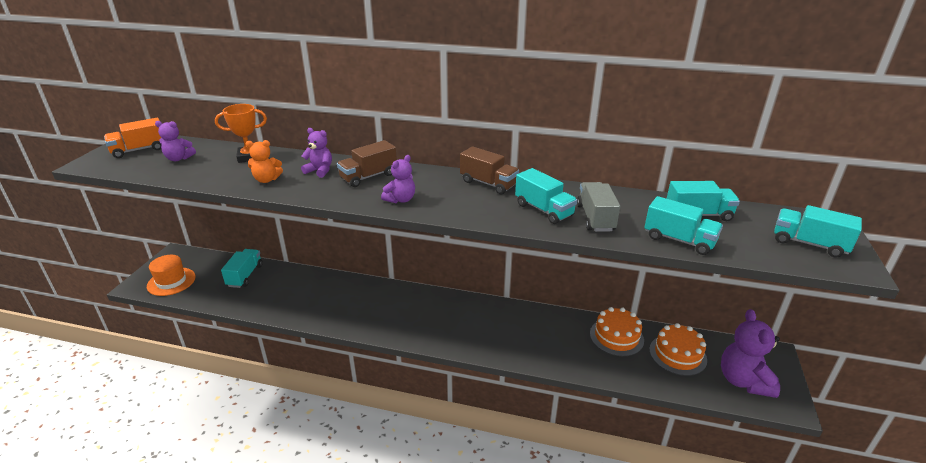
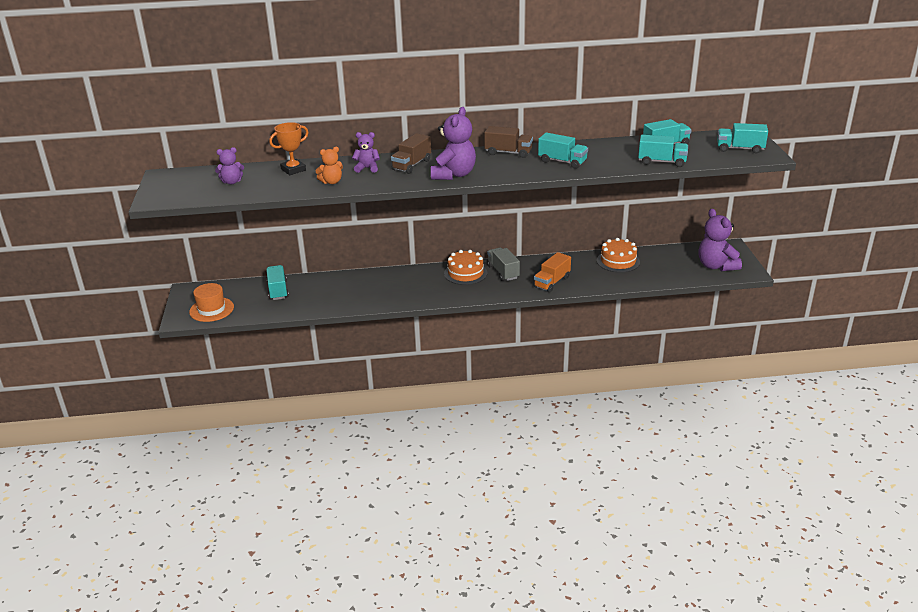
camera: 20 degrees left, 0 degrees up
orange truck [104,118,162,158] -> orange truck moved to [534,252,571,293]
purple teddy bear [381,155,415,203] -> purple teddy bear [431,107,476,180], size x1.78
grey truck [577,182,620,232] -> grey truck moved to [487,248,520,281]
orange cake [649,323,707,376] -> orange cake moved to [444,250,487,285]

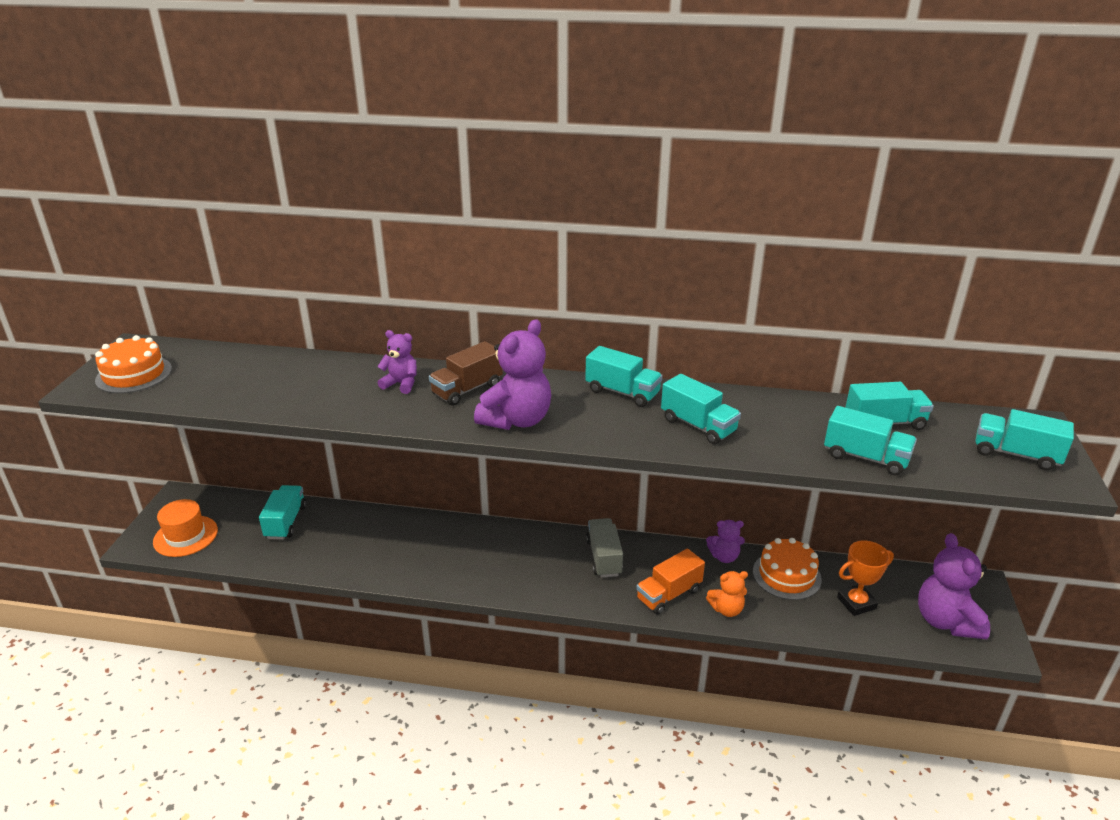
camera: 15 degrees right, 0 degrees up
purple teddy bear [215,147,244,184] -> purple teddy bear moved to [706,520,745,563]
orange trophy [269,122,309,175] -> orange trophy moved to [837,541,894,616]
orange teddy bear [316,147,343,184] -> orange teddy bear moved to [706,571,748,617]
orange cake [444,250,487,285] -> orange cake moved to [95,335,172,394]
brown truck [484,126,533,158] -> turquoise truck [585,346,662,407]

